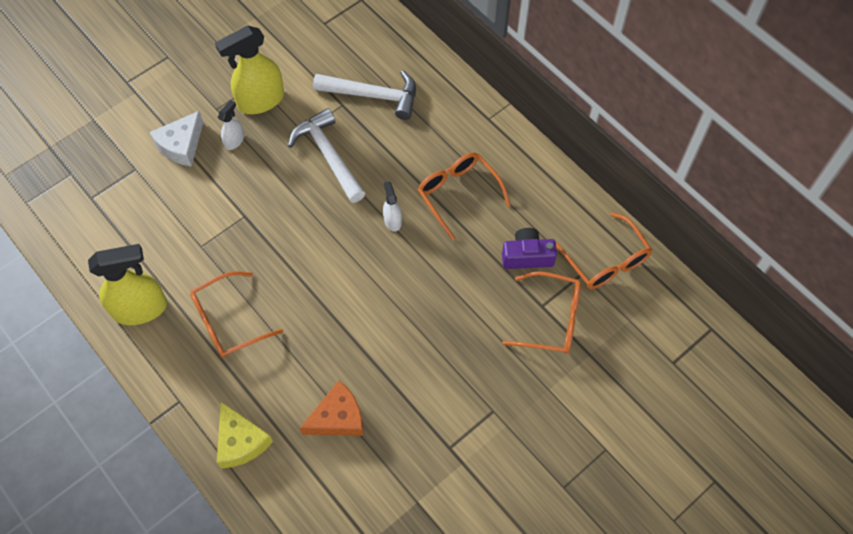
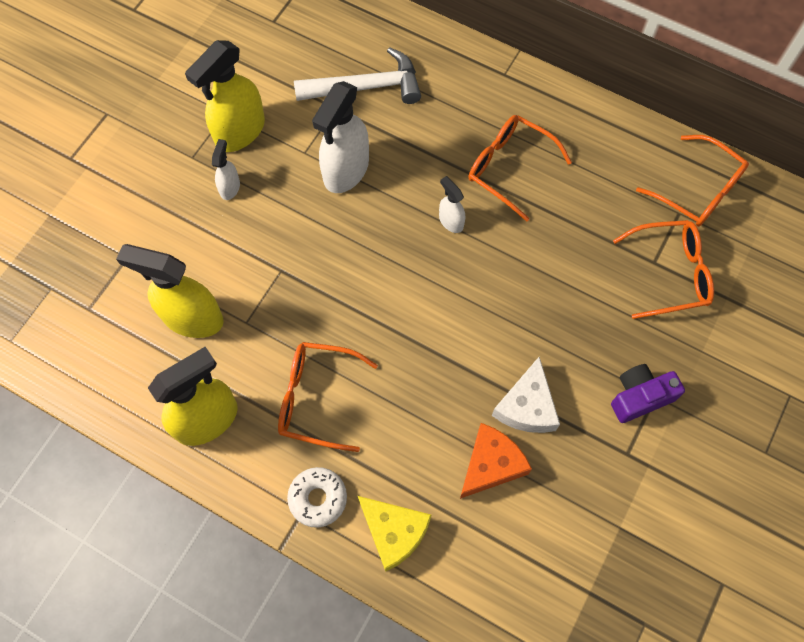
camera: 20 degrees left, 5 degrees up
white cheese [149,111,203,167] -> white cheese moved to [492,357,560,433]
orange glasses [190,271,283,358] -> orange glasses turned 60 degrees clockwise [278,342,378,452]
white hammer [288,108,365,203] -> white spray bottle [312,81,369,193]
purple camera [502,228,557,269] -> purple camera moved to [611,364,685,423]
none -> yellow spray bottle [116,244,224,338]
none -> white donut [287,467,347,528]

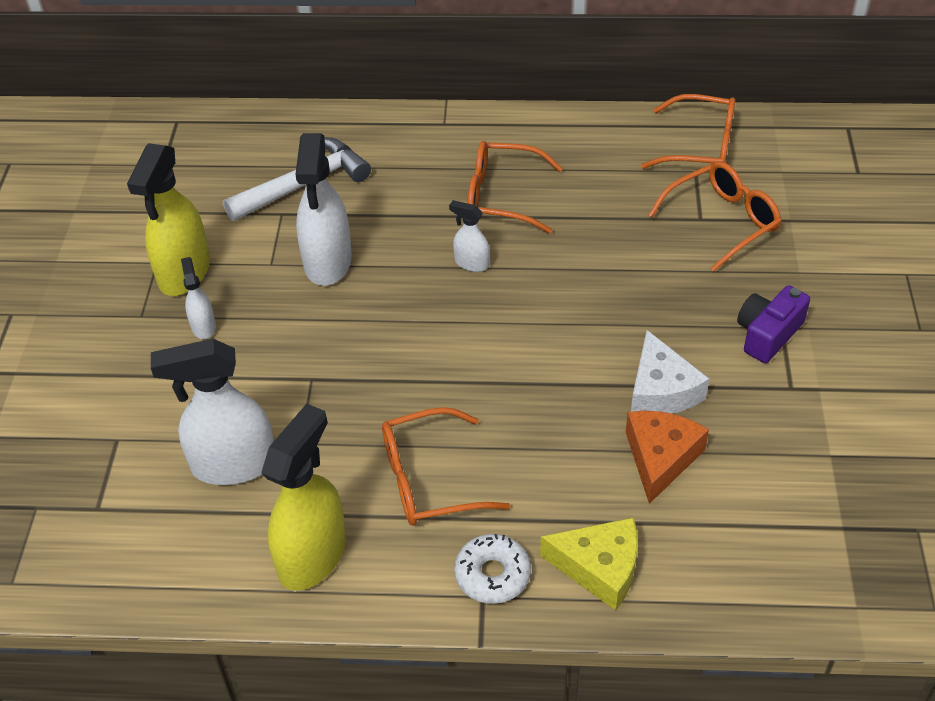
camera: 25 degrees left, 20 degrees down
yellow spray bottle [116,244,224,338] -> white spray bottle [151,339,274,485]

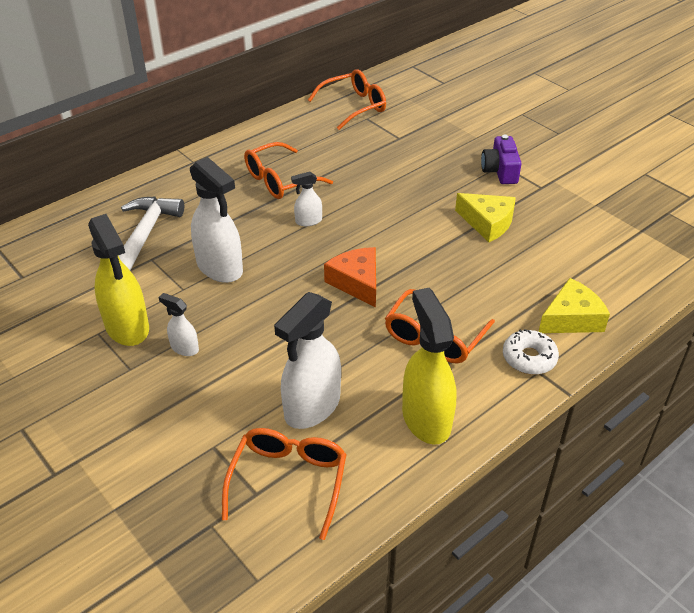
camera: 45 degrees left, 5 degrees down
orange cheese [626,411,709,504] -> orange cheese moved to [324,247,376,308]
white cheese [631,330,709,414] -> yellow cheese [455,193,516,242]
orange glasses [648,161,781,272] -> orange glasses moved to [222,428,347,540]

